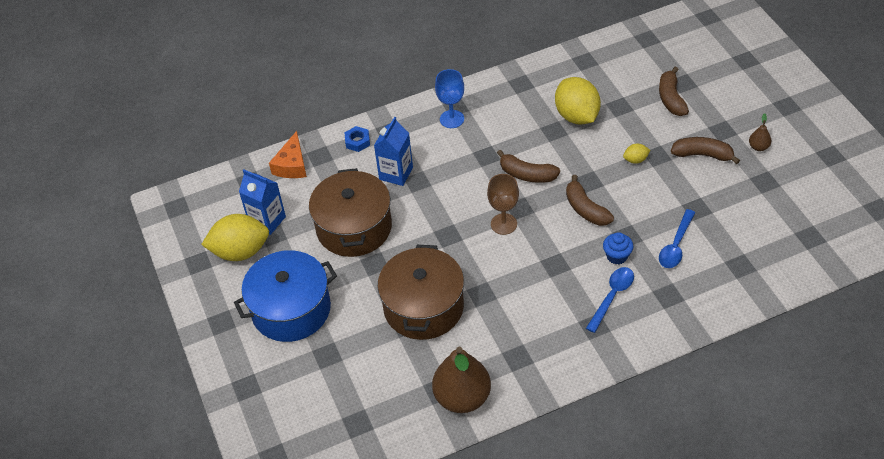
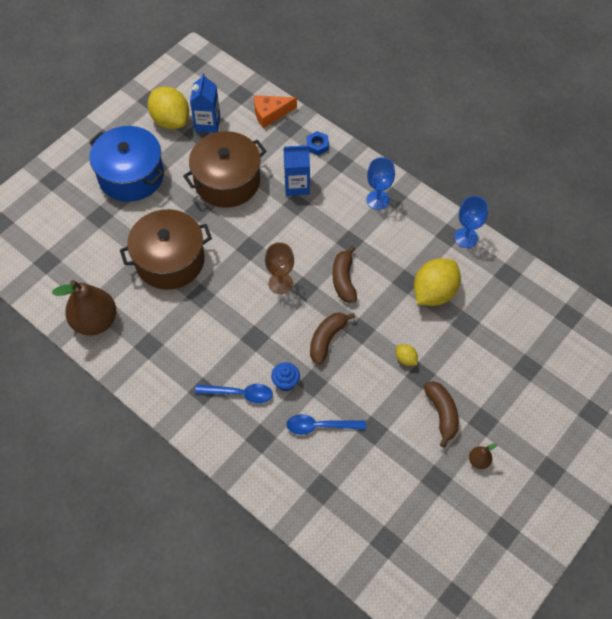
camera: 60 degrees right, 10 degrees up
brown banana [659,67,689,116] -> none
none -> blue goblet [454,196,488,248]

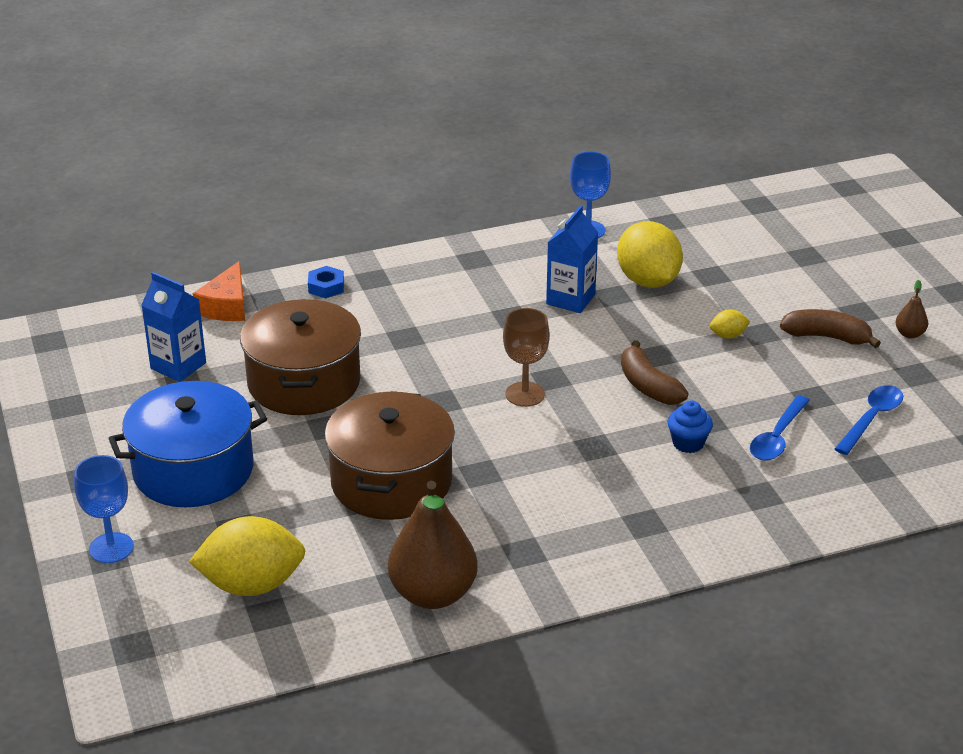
camera: 60 degrees left, 25 degrees down
yellow lemon [147,86,189,129] -> yellow lemon moved to [189,516,305,596]
blue spoon [195,384,273,403] -> blue spoon moved to [835,385,903,455]
blue carton [284,144,310,196] -> blue carton moved to [546,205,598,313]
brown banana [333,246,357,303] -> none
blue goblet [366,157,395,210] -> blue goblet moved to [74,455,134,563]

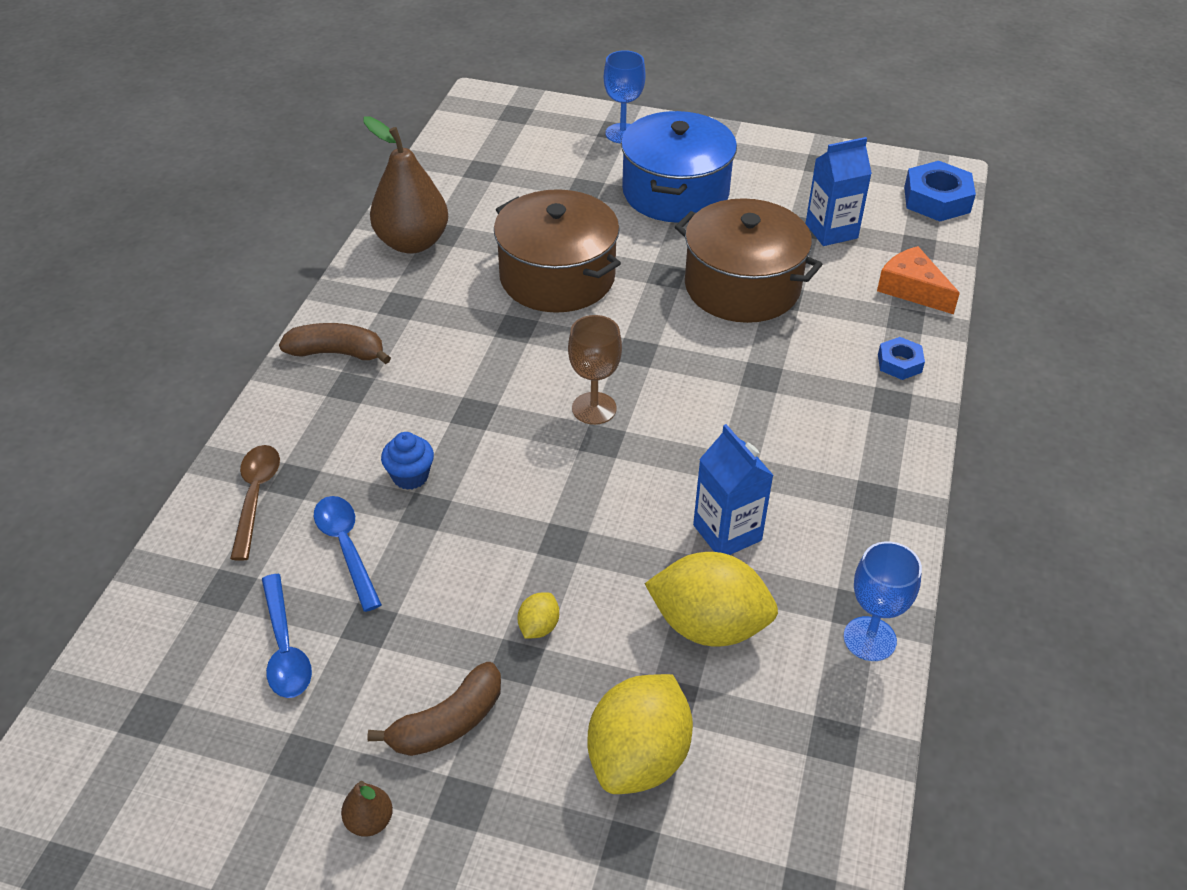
camera: 125 degrees right, 10 degrees up
yellow lemon [189,516,305,596] -> yellow lemon moved to [587,674,693,794]
brown banana [621,340,688,405] -> brown banana moved to [279,323,391,364]
none -> brown spoon [230,445,280,561]
none -> blue nut [904,161,976,221]

